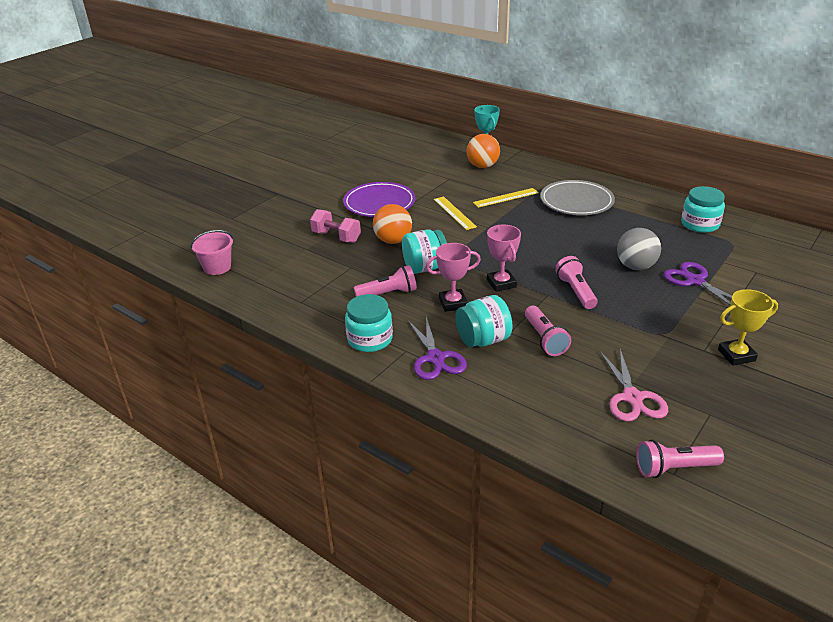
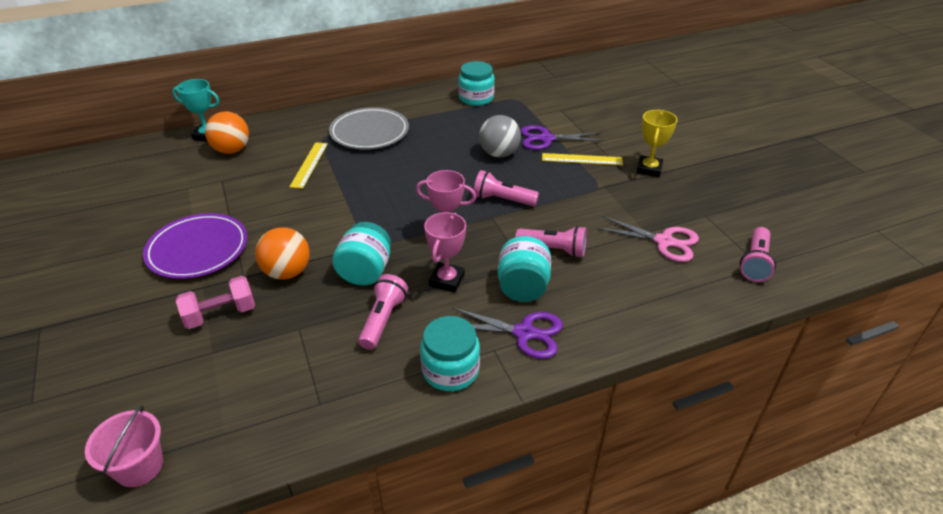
camera: 60 degrees left, 5 degrees up
yellow ruler [434,197,477,230] -> yellow ruler moved to [542,153,623,165]

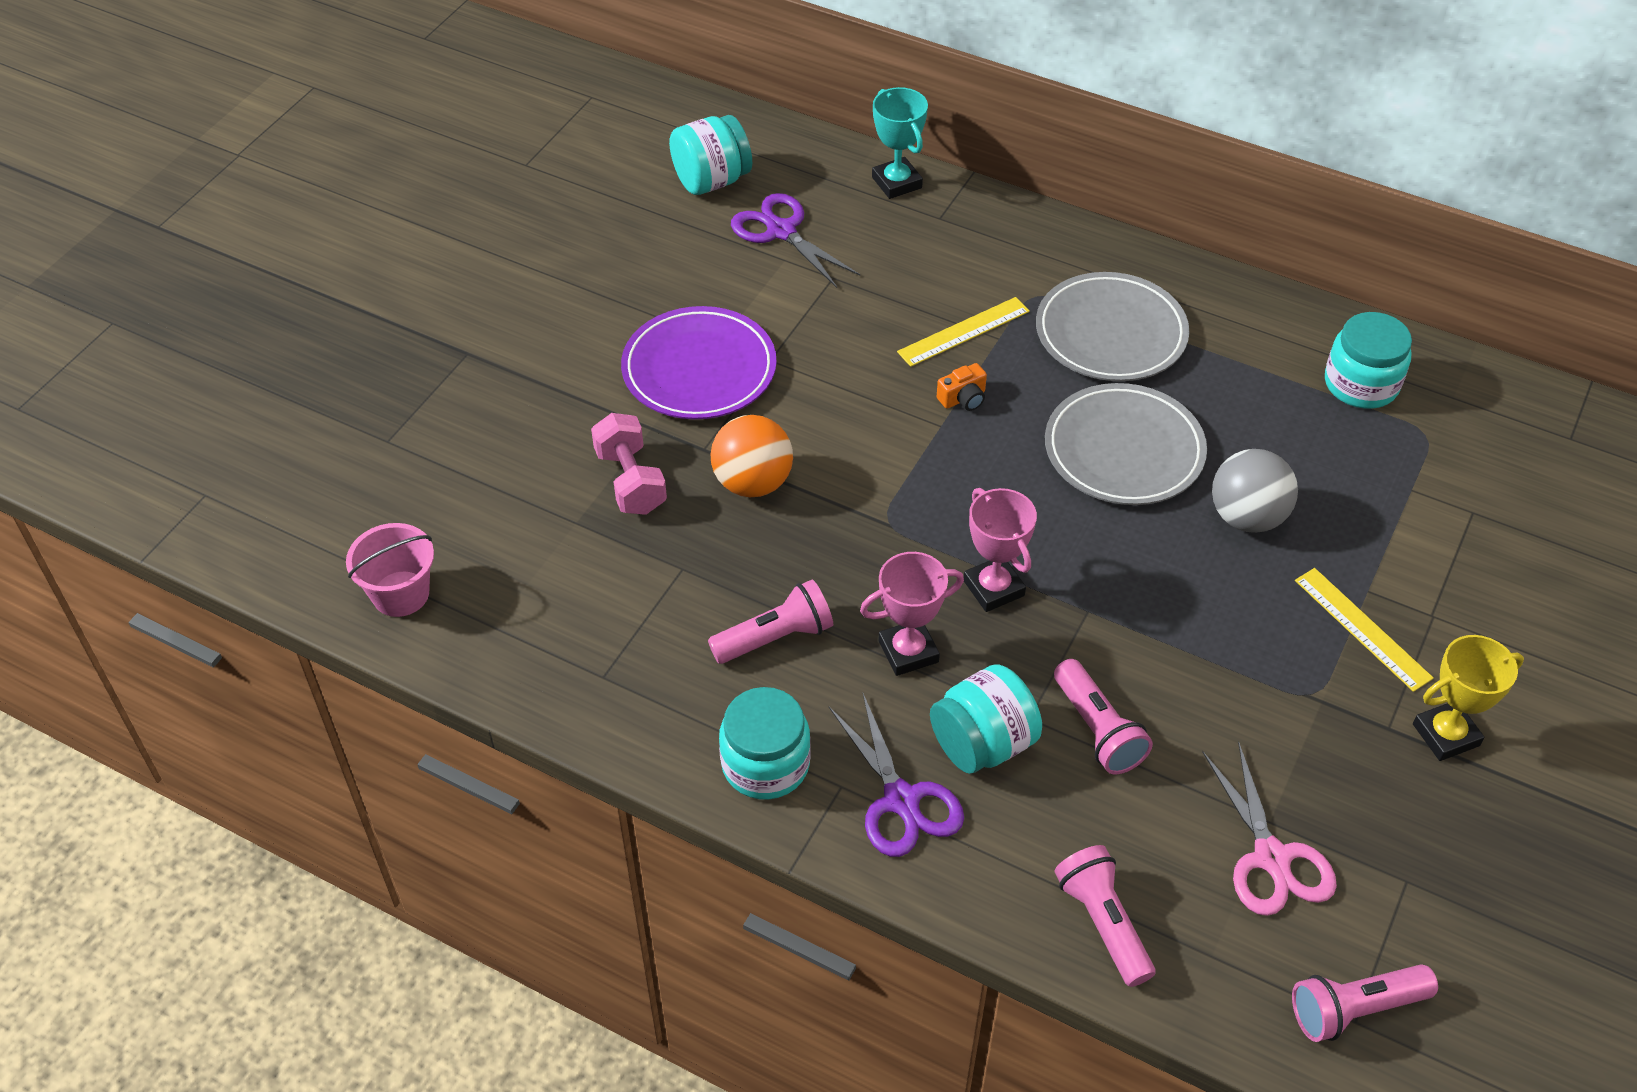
camera: 50 degrees right, 10 degrees up
pink dumbbell [176,276,255,329] -> pink dumbbell turned 45 degrees clockwise [591,413,667,515]
orange ball [205,112,249,154] -> none
turquoise jar [332,222,391,285] -> turquoise jar moved to [669,115,752,195]
pink flashlight [474,170,539,206] -> pink flashlight moved to [1055,845,1155,987]
purple scissors [521,125,604,150] -> purple scissors moved to [731,193,860,288]
none -> orange camera [937,363,987,411]
none -> grey plate [1045,383,1207,505]

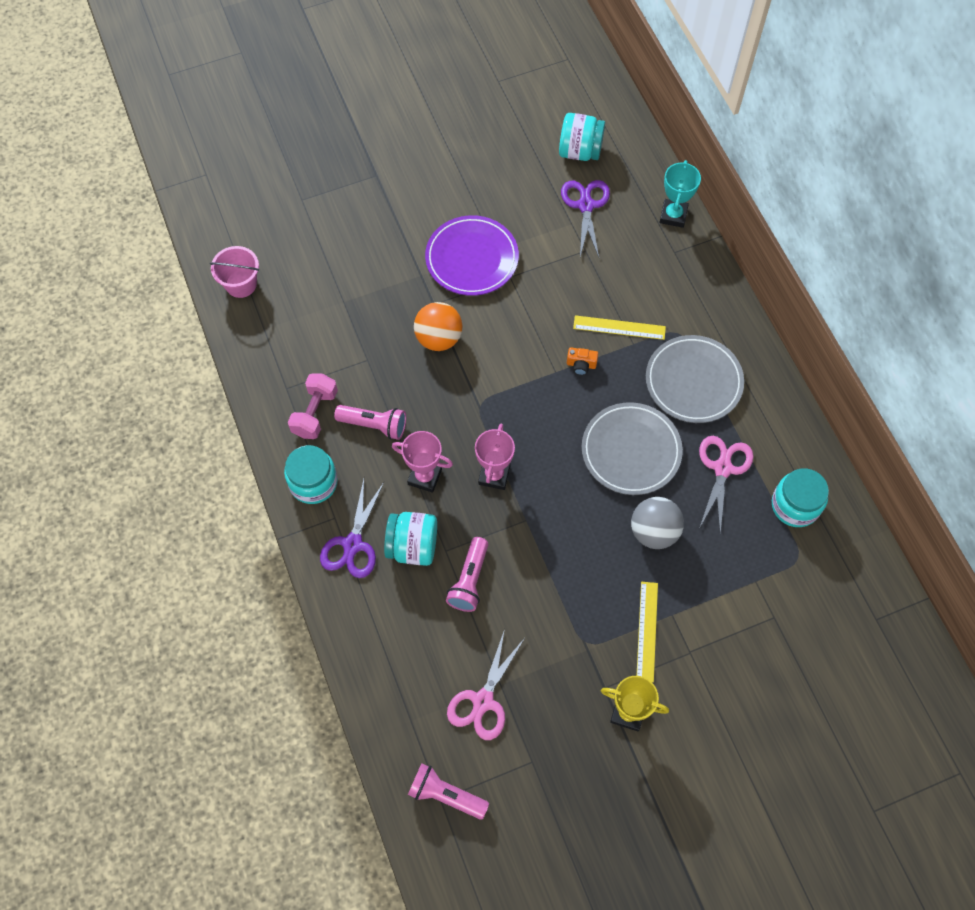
camera: 40 degrees right, 15 degrees up
pink dumbbell [591,413,667,515] -> pink dumbbell moved to [288,373,338,439]
pink flashlight [1055,845,1155,987] -> none
none -> pink scissors [699,436,754,534]

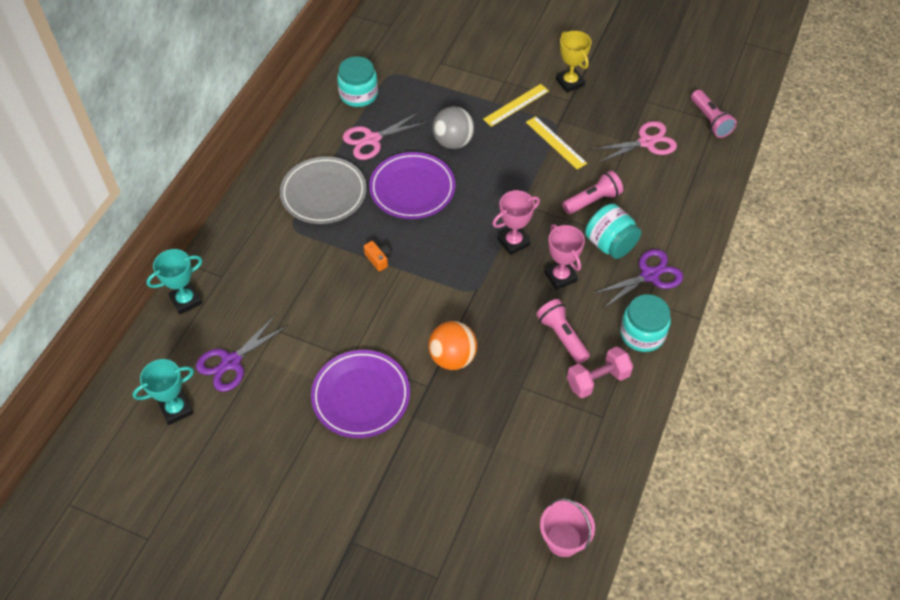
camera: 135 degrees left, 10 degrees down
turquoise jar [559,113,605,161] -> turquoise trophy [133,359,194,425]
yellow ruler [573,315,666,340] -> yellow ruler moved to [526,116,587,170]
grey plate [582,402,683,495] -> purple plate [369,152,455,219]

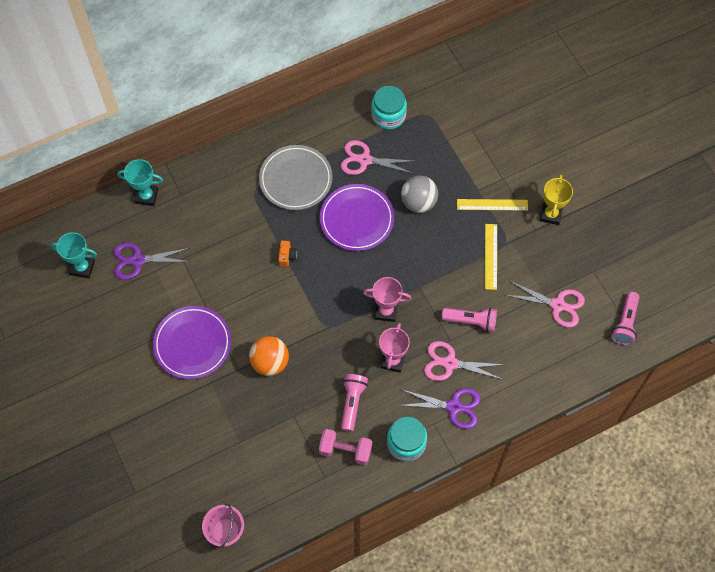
camera: 40 degrees right, 10 degrees up
turquoise jar [585,204,641,259] -> pink scissors [424,341,505,381]

